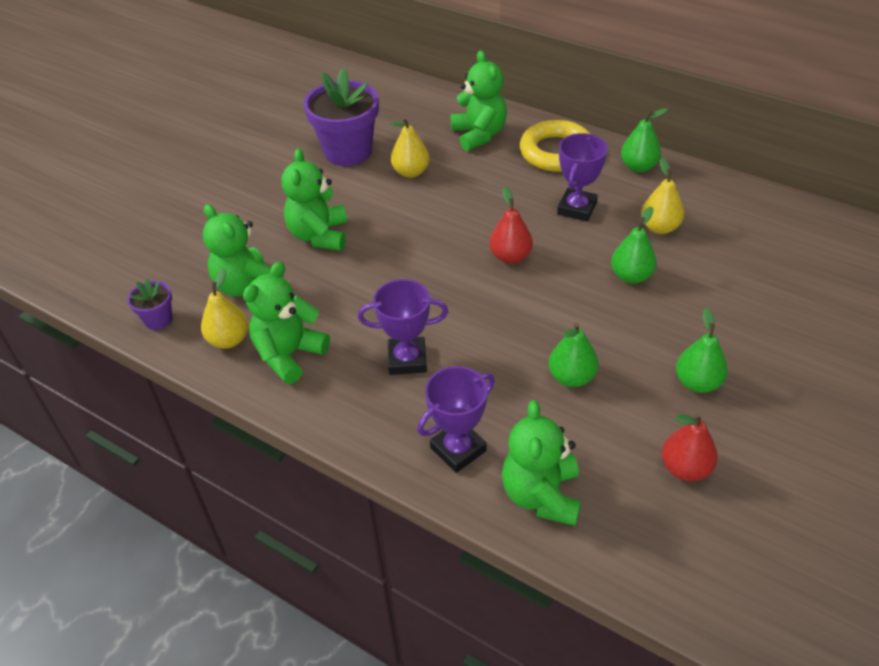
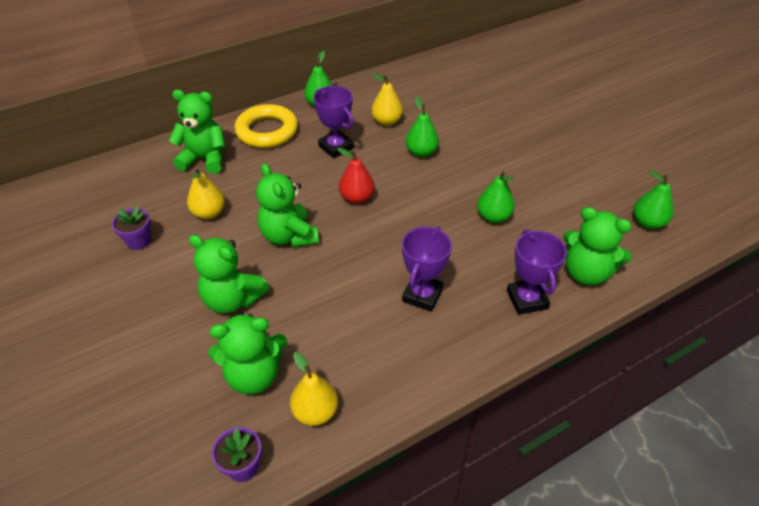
camera: 65 degrees left, 0 degrees up
green teddy bear [243,262,330,384] -> green teddy bear moved to [256,163,319,248]
purple flower pot [304,68,379,166] -> purple flower pot [112,206,151,250], size x0.48
red pear [662,413,718,481] -> none
green pear [676,308,728,393] -> green pear moved to [634,170,674,229]

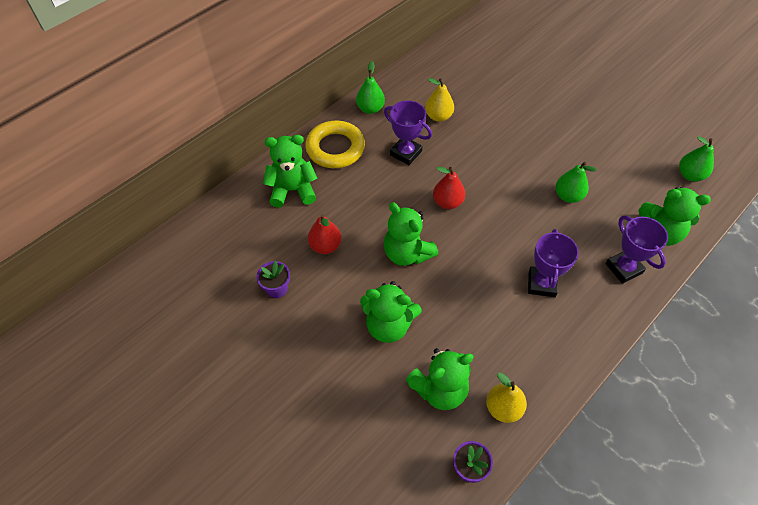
camera: 15 degrees left, 10 degrees up
yellow pear [187,167,225,219] -> red pear [308,214,342,254]
green pear [406,96,439,157] -> none

